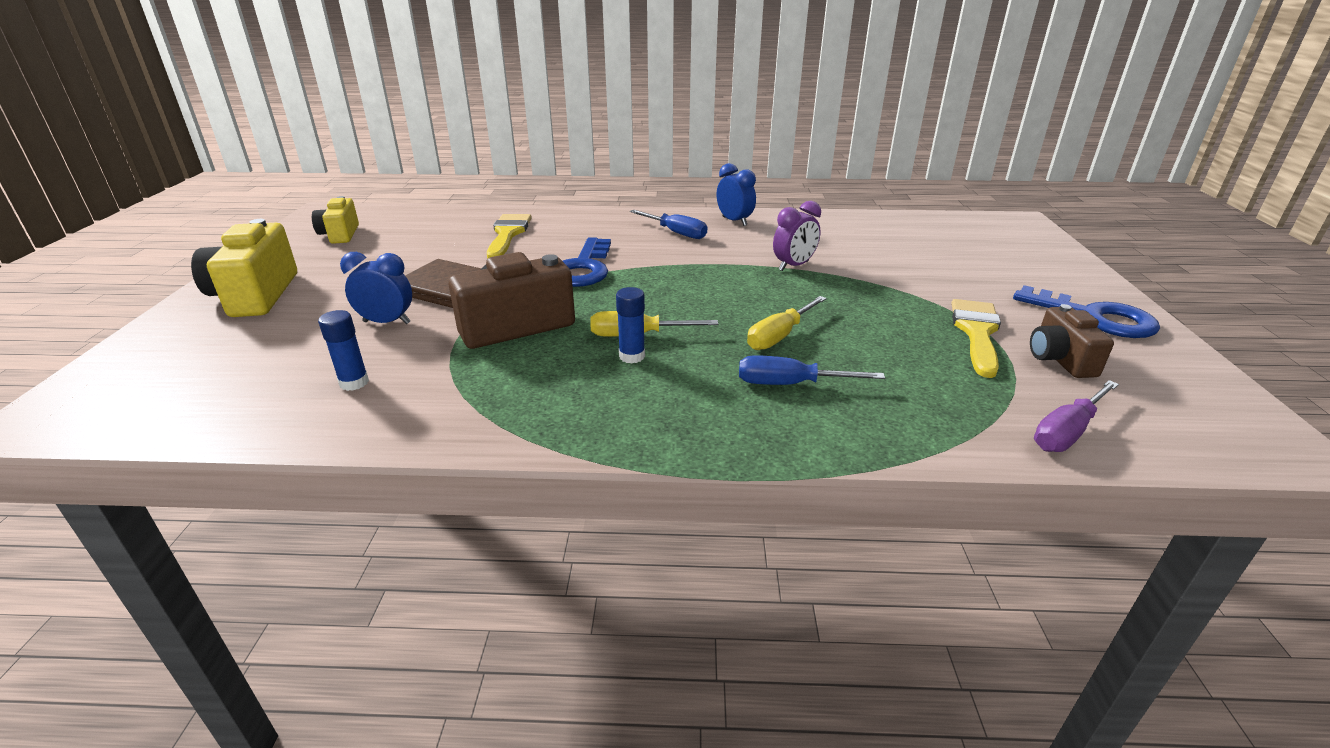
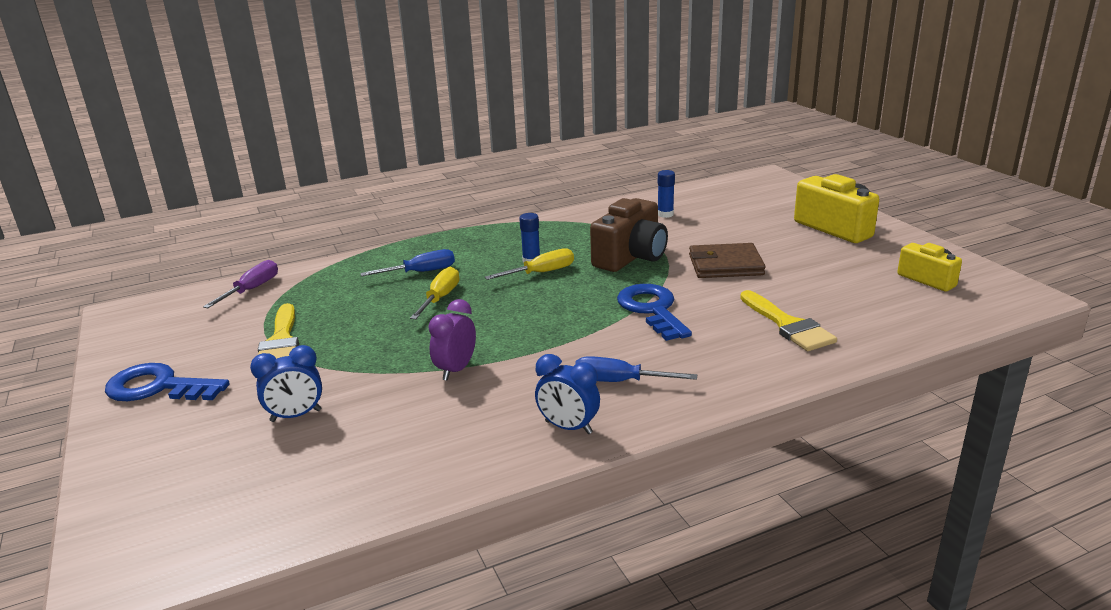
camera: 155 degrees right, 5 degrees down
blue clock [340,252,412,324] -> blue clock moved to [250,345,322,422]
brown camera [1030,304,1114,378] -> none

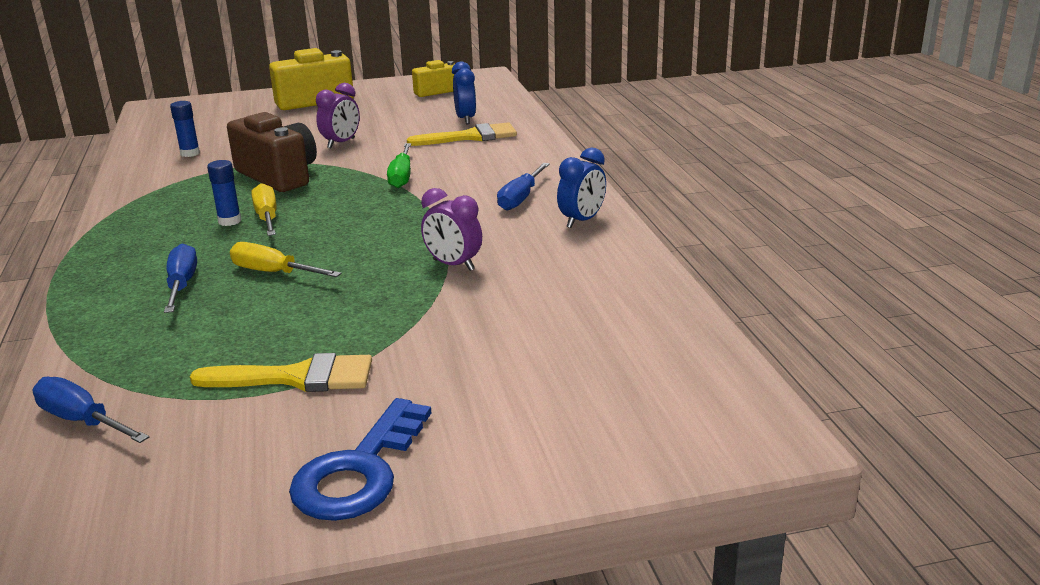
camera: 80 degrees left, 0 degrees up
purple screwdriver [203,260,278,308] -> blue screwdriver [32,376,149,443]
blue clock [250,345,322,422] -> blue clock moved to [452,62,476,124]
blue key [617,284,692,341] -> green screwdriver [387,143,411,188]
brown wallet [689,243,766,278] -> purple clock [316,83,360,148]

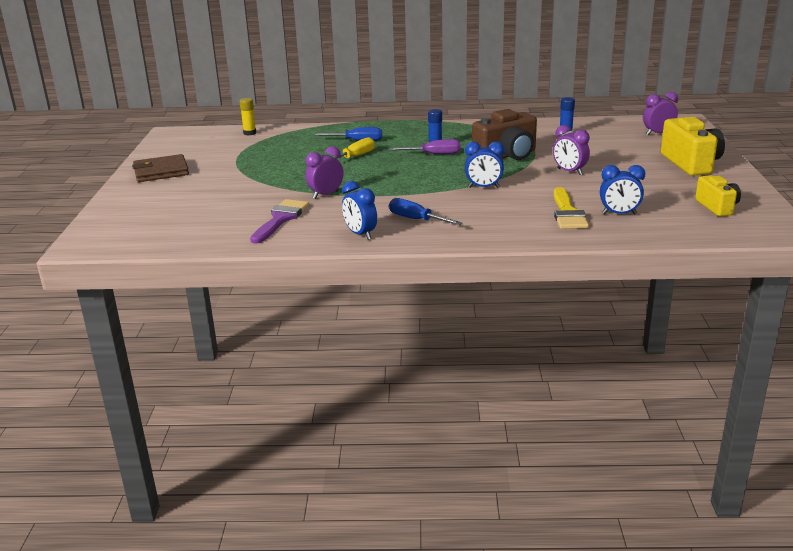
camera: 105 degrees right, 0 degrees up
blue screwdriver [32,376,149,443] -> yellow glue stick [239,98,256,135]
yellow brush [190,353,372,392] -> none
yellow screwdriver [252,183,277,236] -> purple screwdriver [389,139,461,154]
blue key [289,398,431,521] -> brown wallet [132,154,189,182]
green screwdriver [387,143,411,188] -> blue clock [465,142,504,188]
none -> purple brush [250,199,309,244]
none -> purple clock [643,92,678,135]

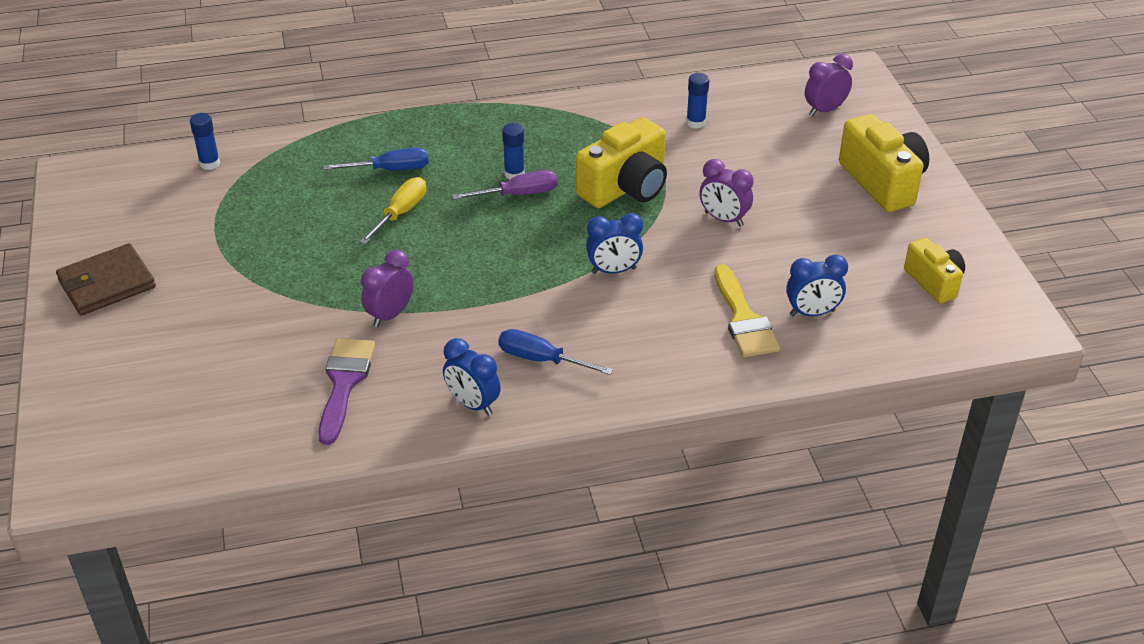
camera: 15 degrees left, 15 degrees up
yellow glue stick [239,98,256,135] -> blue glue stick [190,113,220,170]
brown camera [472,109,537,160] -> yellow camera [576,117,667,208]

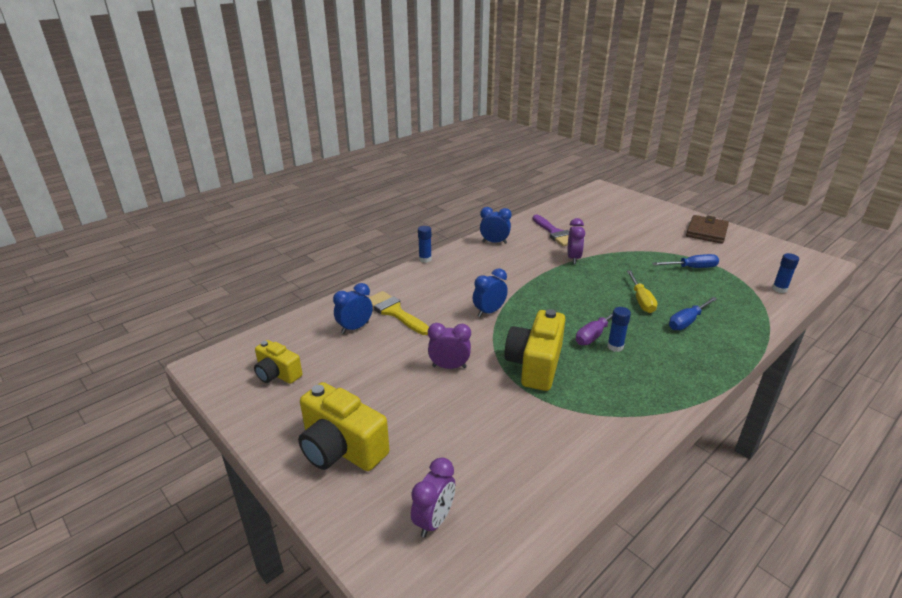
camera: 150 degrees right, 10 degrees down
blue screwdriver [498,329,613,375] -> blue screwdriver moved to [652,254,719,268]
blue glue stick [686,73,709,129] -> blue glue stick moved to [418,226,432,263]

